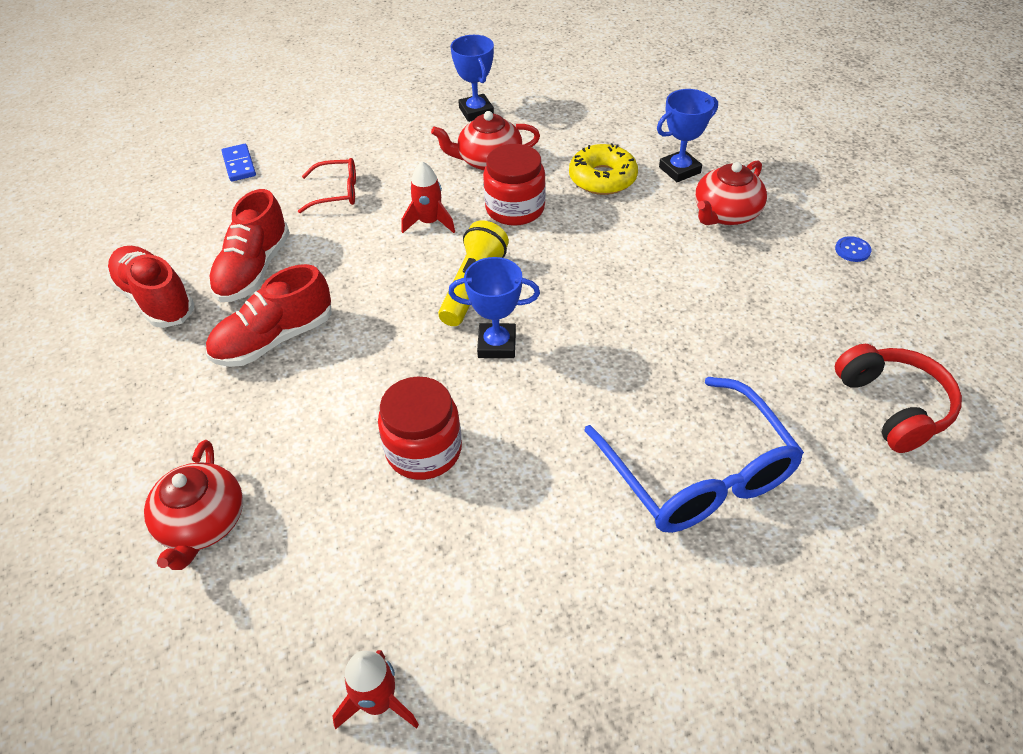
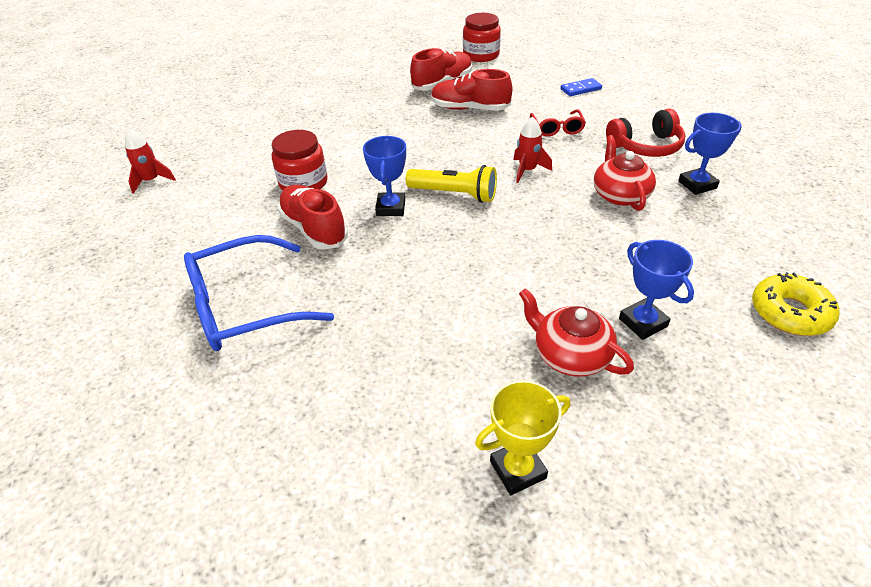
camera: 90 degrees right, 5 degrees down
red teapot [144,440,243,570] -> none
red shoe [206,264,332,367] -> red shoe moved to [278,185,348,249]
red jar [483,144,546,226] -> red jar moved to [463,13,501,62]
yellow donut [569,143,638,195] -> yellow donut moved to [752,272,840,336]
blue button [835,236,872,262] -> yellow trophy [475,380,570,495]
red headphones [835,344,962,453] -> red headphones moved to [606,109,685,157]

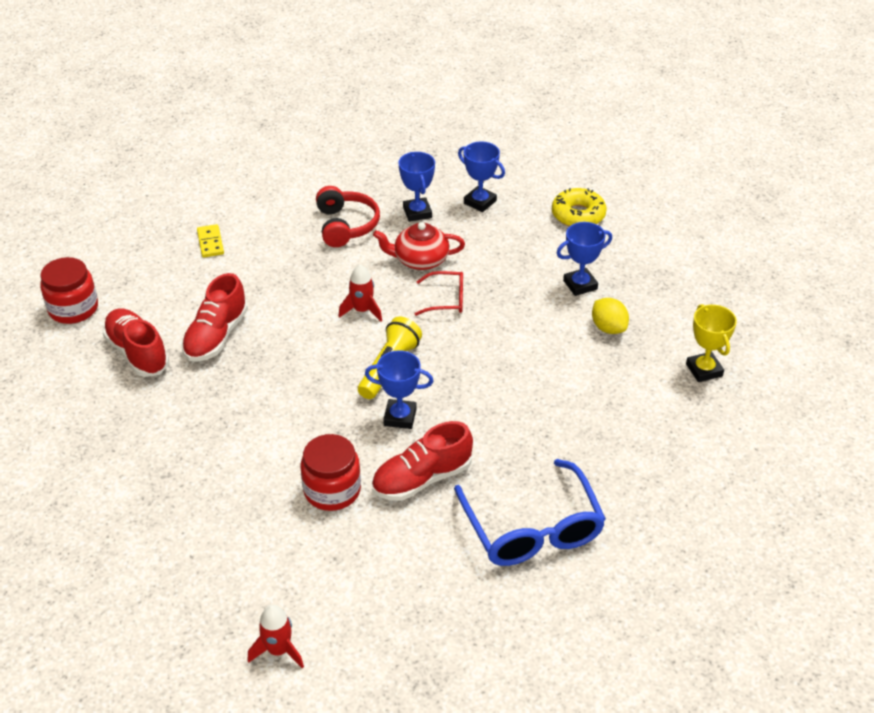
camera: 85 degrees left, 0 degrees up
red teapot [519,288,634,377] -> yellow lemon [592,298,629,334]
red glasses [530,109,586,137] -> red glasses moved to [415,271,463,316]
blue domino [561,78,602,96] -> yellow domino [197,224,224,258]
none -> blue trophy [458,141,505,212]

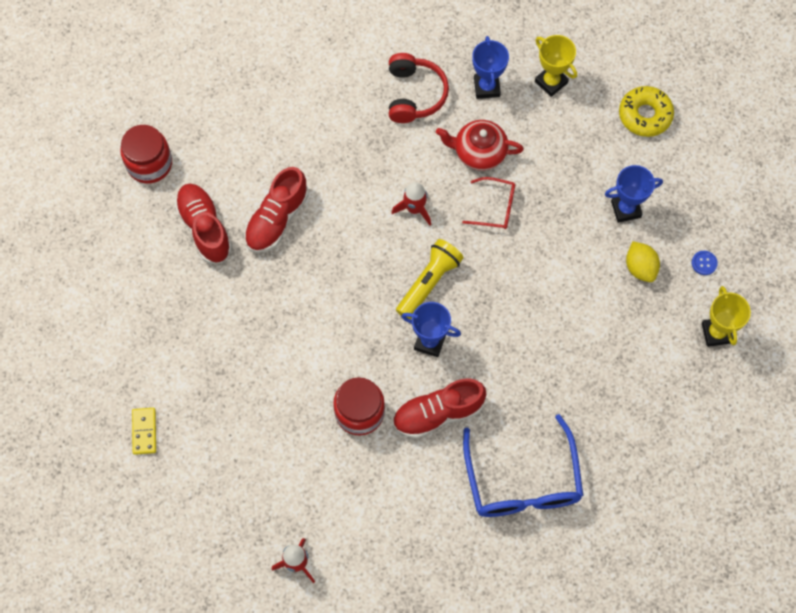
camera: 10 degrees right, 25 degrees up
yellow domino [197,224,224,258] -> yellow domino moved to [132,408,156,455]
blue trophy [458,141,505,212] -> yellow trophy [535,35,577,97]
none -> blue button [692,251,718,275]

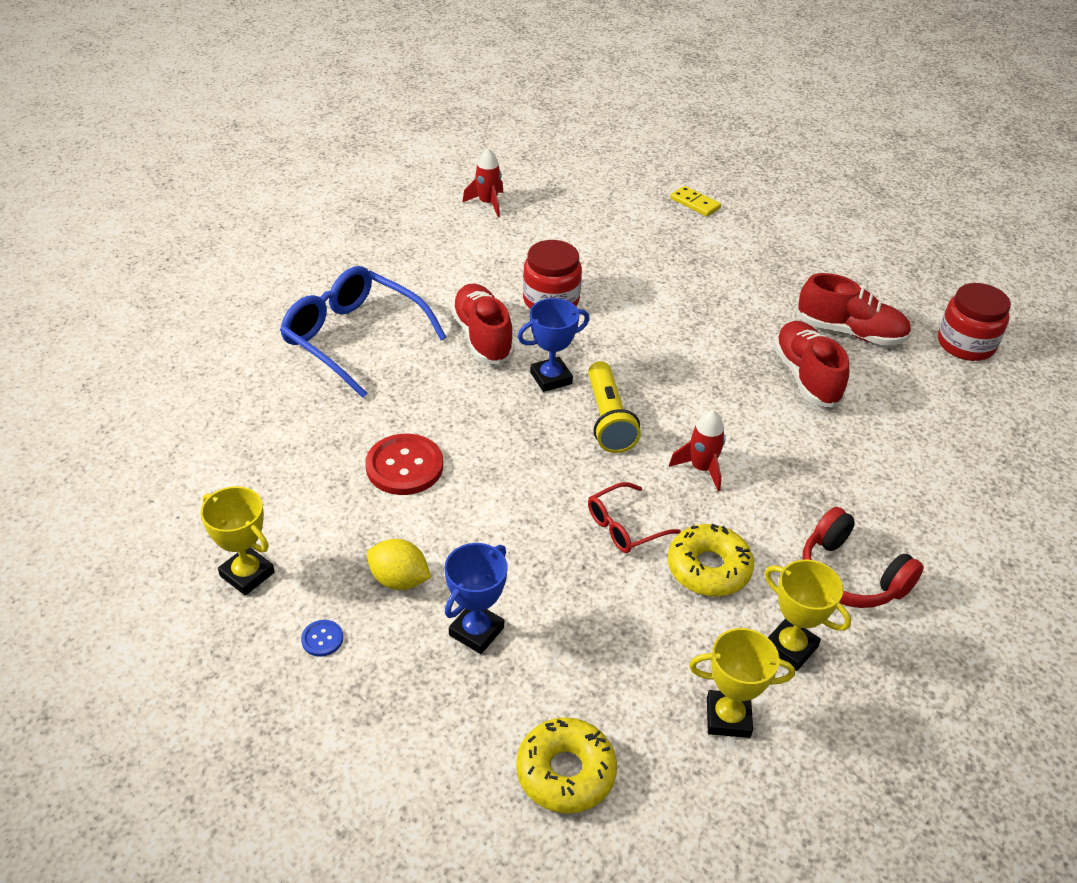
camera: 135 degrees right, 25 degrees down
red shoe [393,378,486,439] -> red shoe turned 45 degrees counterclockwise [451,284,515,365]
red teapot [436,120,524,171] -> yellow donut [668,524,754,597]
blue trophy [472,36,509,99] -> yellow trophy [765,560,851,671]
none -> red button [365,434,443,495]

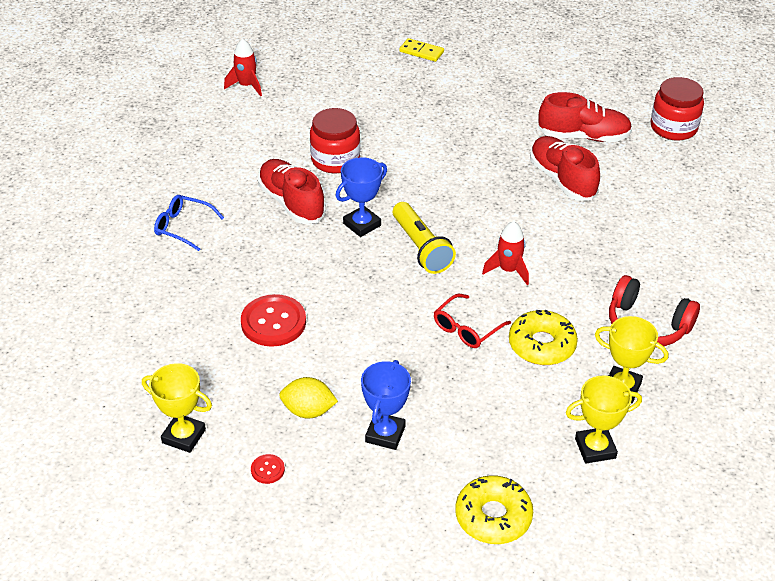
camera: 15 degrees left, 0 degrees up
blue glasses [280,266,447,398] -> blue glasses [154,195,224,251], size x0.51
blue button [301,620,343,657] -> red button [251,454,285,484]

